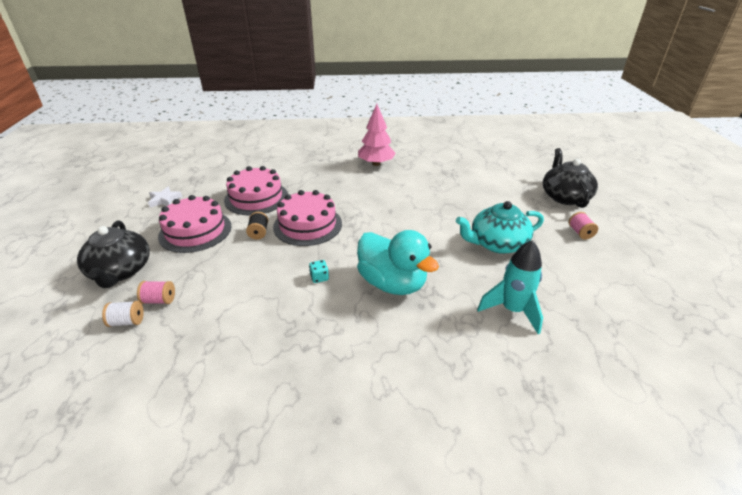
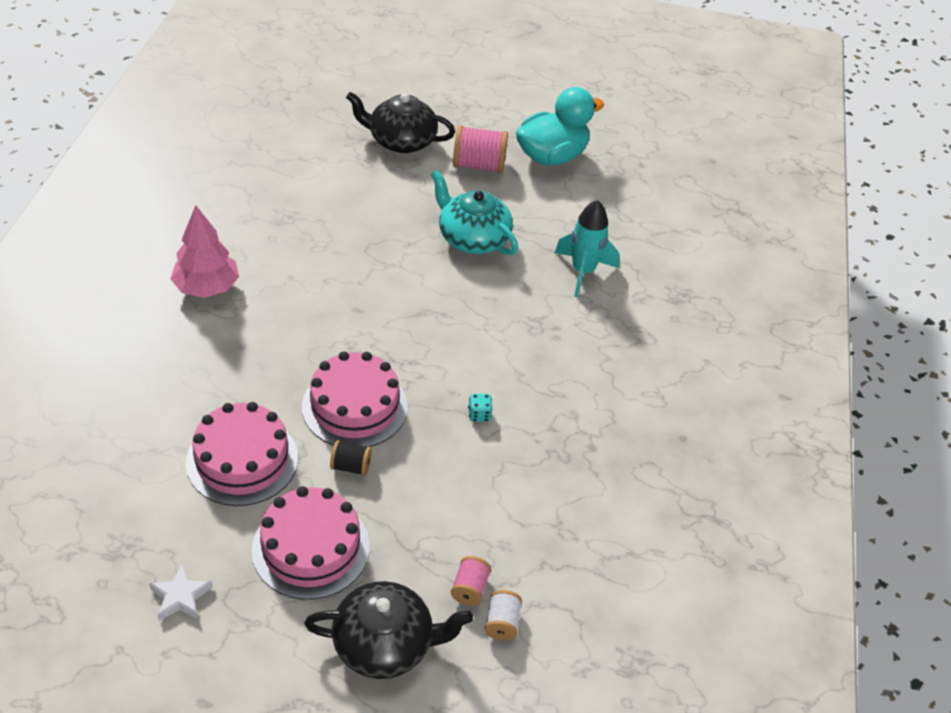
camera: 80 degrees left, 10 degrees up
turquoise duck [357,230,439,295] -> turquoise duck moved to [516,87,604,165]
turquoise teapot [456,201,544,254] -> turquoise teapot turned 135 degrees clockwise [431,170,518,255]
pink spool [569,212,598,240] -> pink spool [453,125,508,173], size x1.82

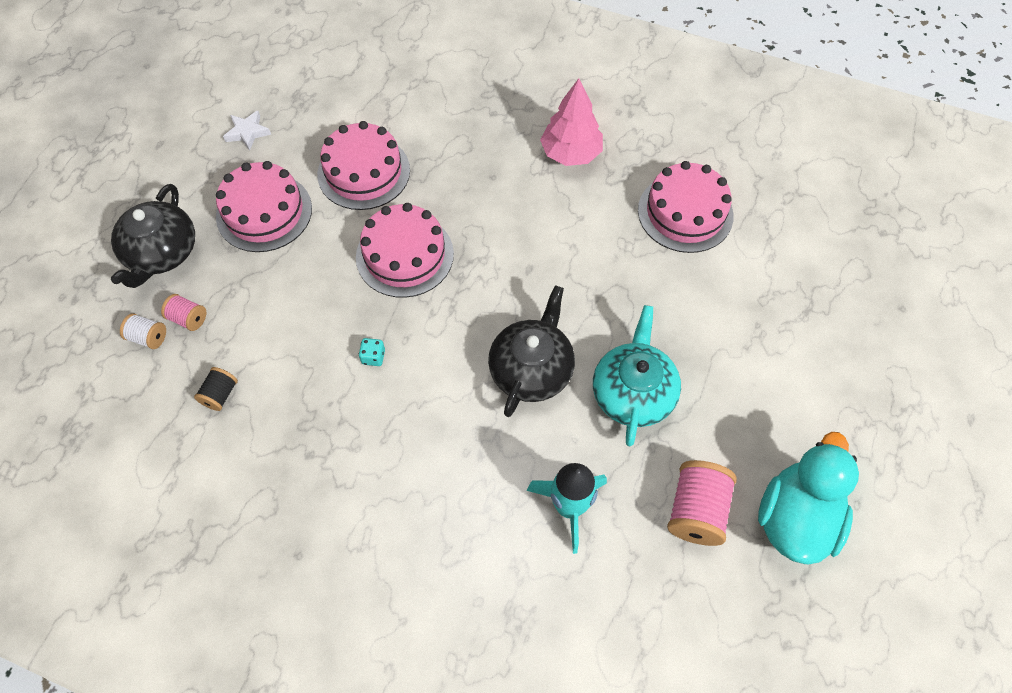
camera: 105 degrees right, 15 degrees up
black spool [330,440,372,476] -> black spool moved to [194,367,238,411]
black teapot [346,92,455,153] -> black teapot moved to [488,285,575,417]
turquoise teapot [431,170,518,255] -> turquoise teapot turned 45 degrees counterclockwise [593,305,681,446]
pink spool [453,125,508,173] -> pink spool moved to [667,460,737,546]
turquoise duck [516,87,604,165] -> turquoise duck turned 135 degrees counterclockwise [758,432,859,564]
none -> pink cake [638,161,733,253]

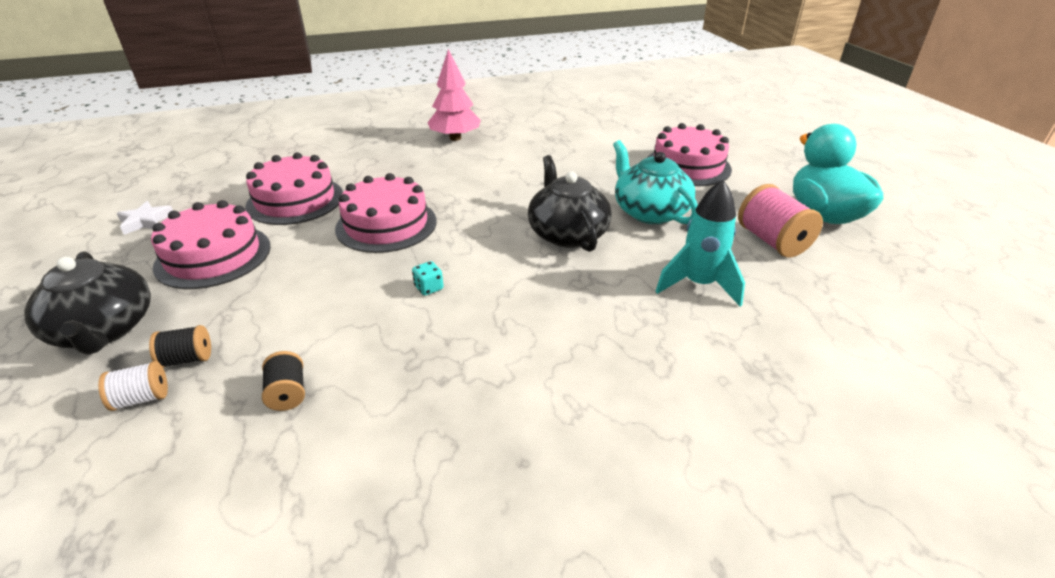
camera: 40 degrees left, 25 degrees down
pink spool [161,294,206,331] -> black spool [149,325,211,368]
pink cake [638,161,733,253] -> pink cake moved to [647,123,732,186]

